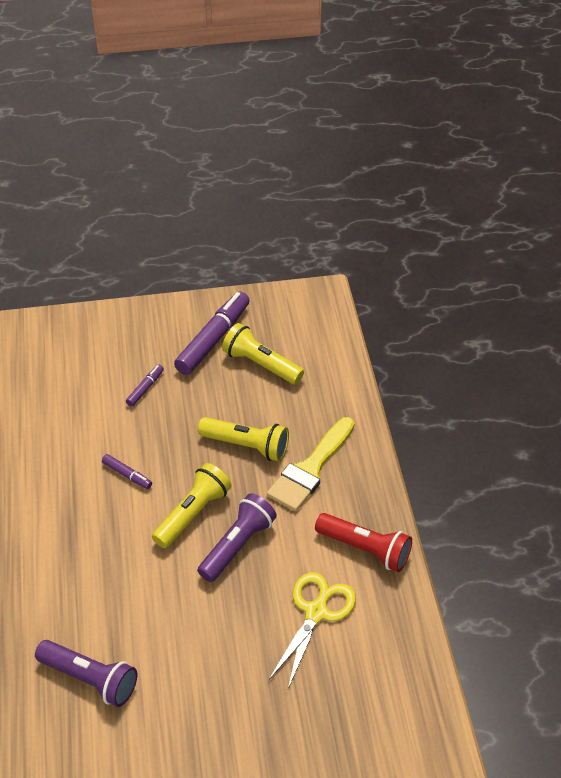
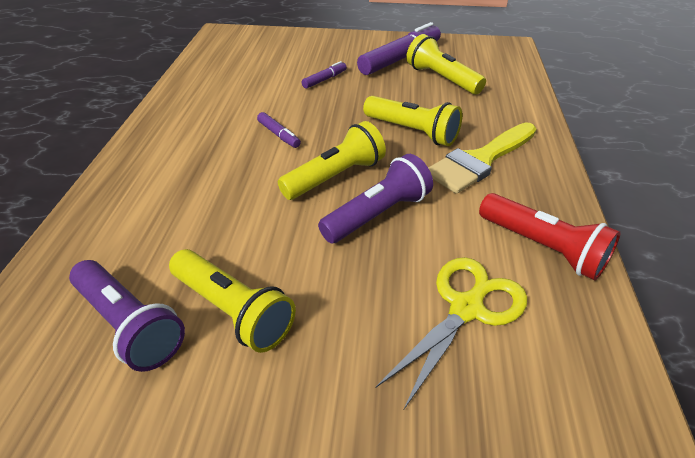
camera: 15 degrees right, 5 degrees down
none -> yellow flashlight [169,249,296,353]

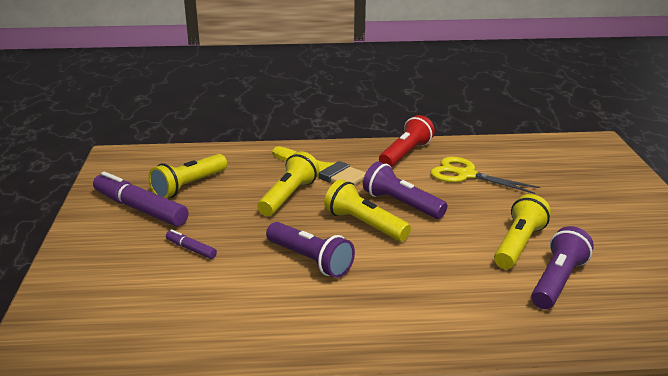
camera: 100 degrees left, 15 degrees down
purple marker [257,112,301,148] -> purple flashlight [266,222,355,278]

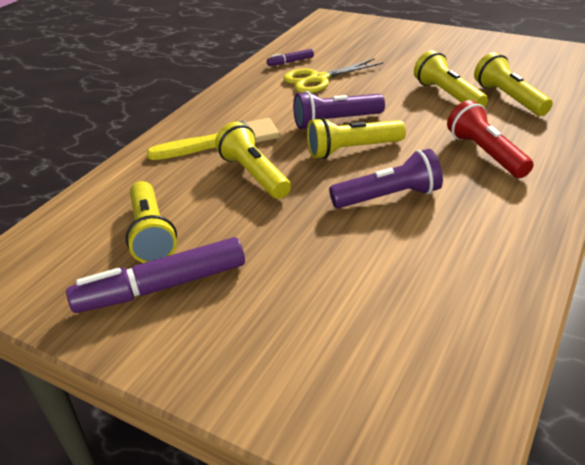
camera: 55 degrees left, 10 degrees up
purple marker [166,229,217,259] -> purple marker moved to [267,49,314,66]
red flashlight [379,115,435,168] -> red flashlight moved to [447,100,533,178]
purple flashlight [531,226,594,309] -> yellow flashlight [474,52,553,116]

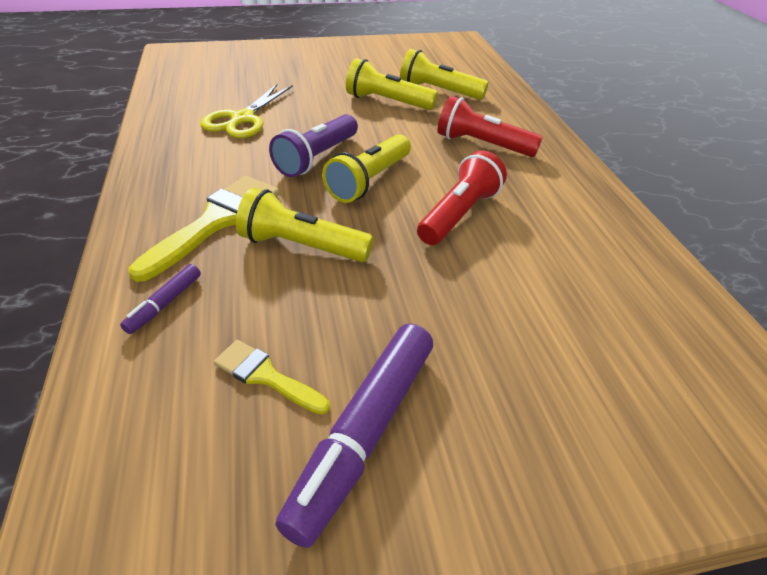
camera: 45 degrees left, 5 degrees up
yellow flashlight [126,181,177,263] -> yellow brush [214,340,330,414]
purple marker [267,49,314,66] -> purple marker moved to [120,264,201,334]
purple flashlight [329,149,443,208] -> red flashlight [417,150,507,245]

